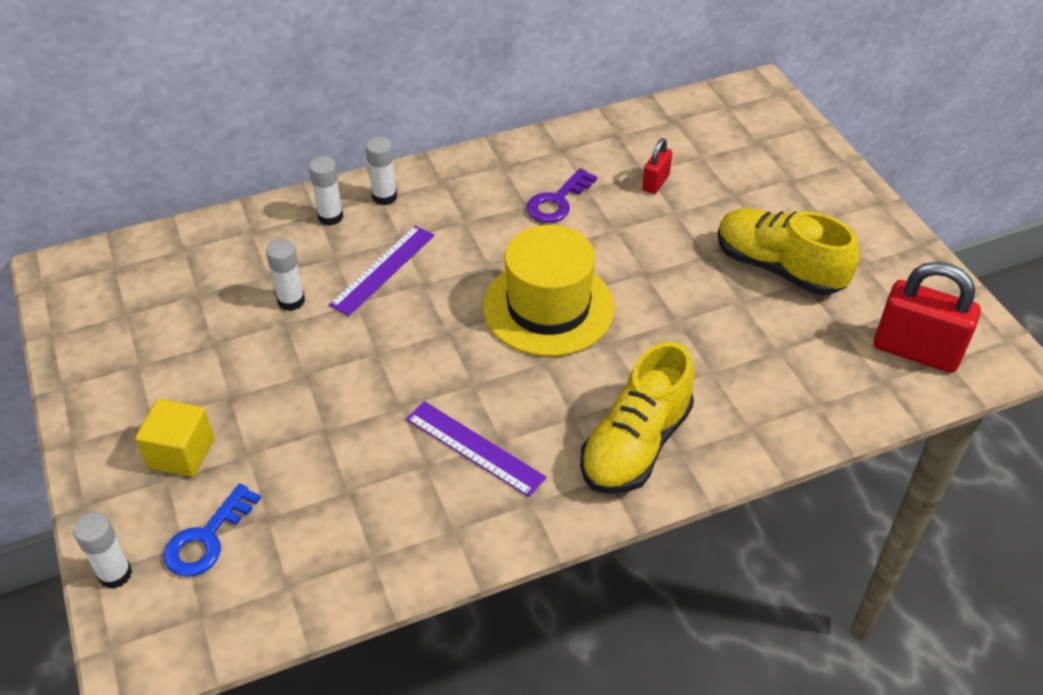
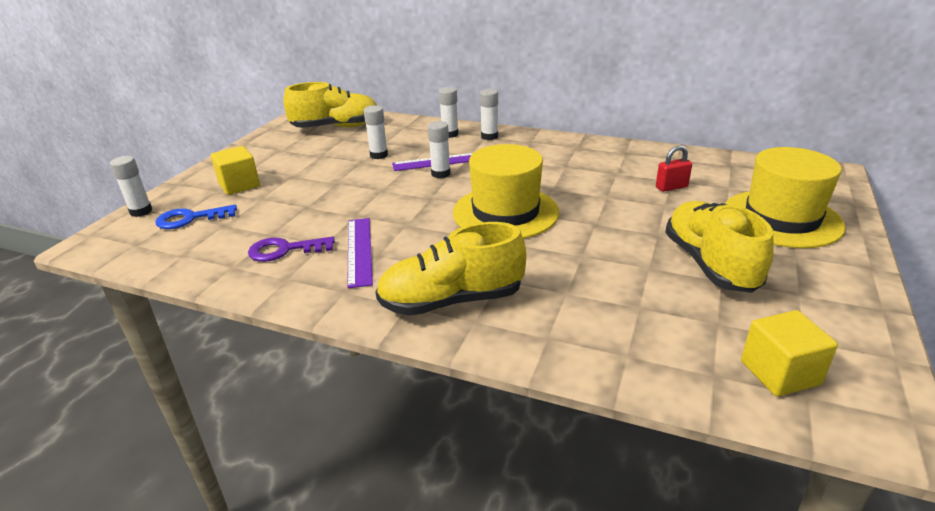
camera: 45 degrees right, 15 degrees down
purple key [526,168,597,223] -> purple key moved to [248,236,335,262]
red padlock [874,262,981,373] -> yellow cube [741,310,838,397]
none -> yellow shoe [283,82,377,128]
none -> white glue stick [428,121,451,178]
none -> yellow hat [725,147,846,248]

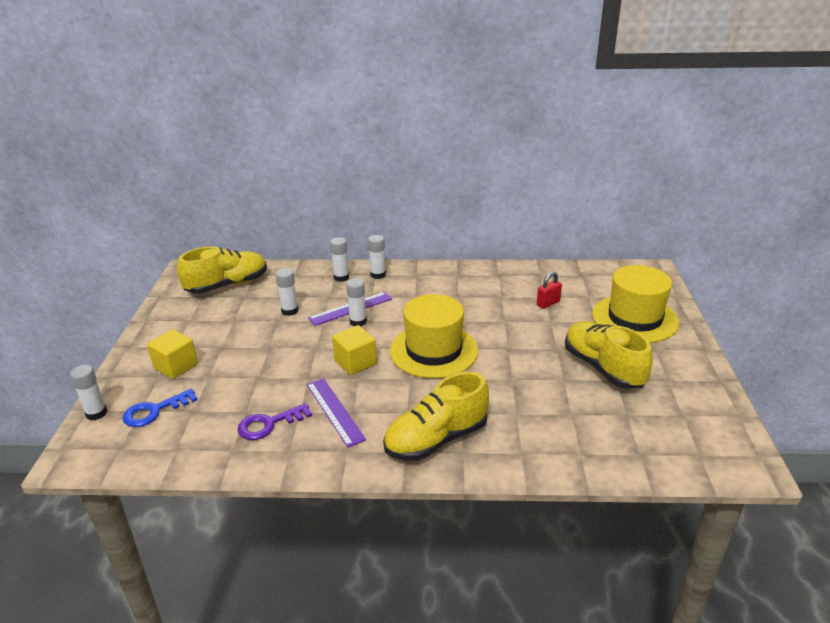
camera: 20 degrees left, 0 degrees up
yellow cube [741,310,838,397] -> yellow cube moved to [332,325,377,375]

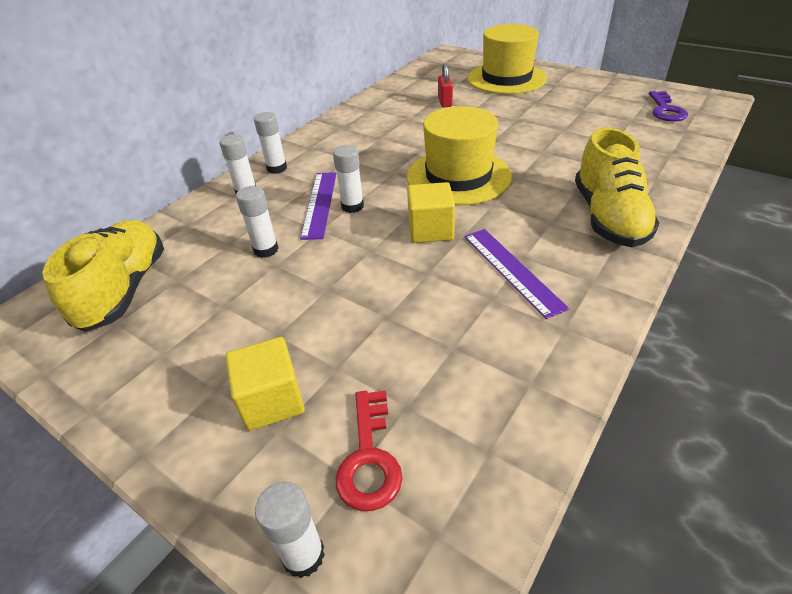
camera: 55 degrees left, 10 degrees up
blue key [122,389,198,427] -> red key [336,391,402,511]
purple key [237,403,312,440] -> purple key moved to [649,91,688,122]
purple ruler [307,378,366,447] -> purple ruler turned 60 degrees clockwise [464,229,569,319]
yellow shoe [565,321,653,389] -> none

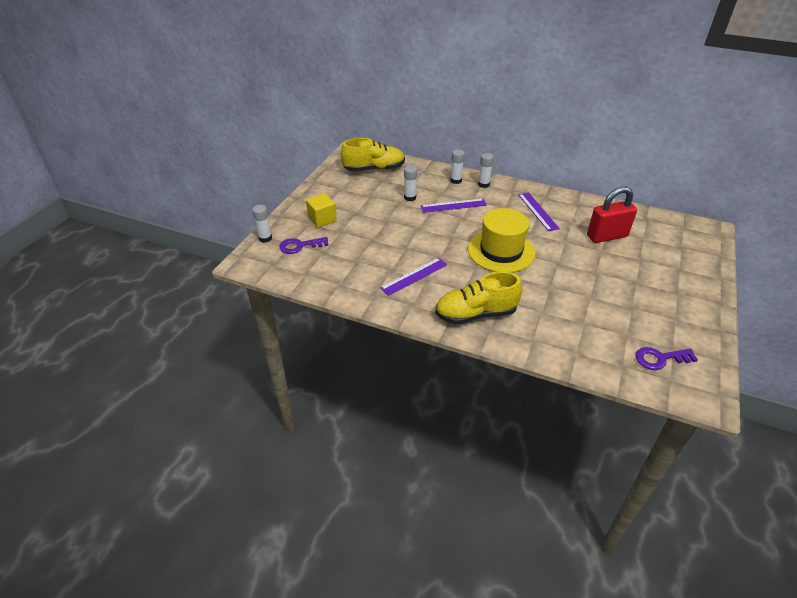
camera: 75 degrees right, 0 degrees up
white glue stick [333,145,364,213] -> none
red key [336,391,402,511] -> purple key [279,237,329,254]
yellow cube [407,182,455,243] -> none
red padlock [438,63,453,107] -> red padlock [587,186,637,243], size x1.97
yellow hat [468,24,547,94] -> none
none -> purple ruler [518,193,560,231]

